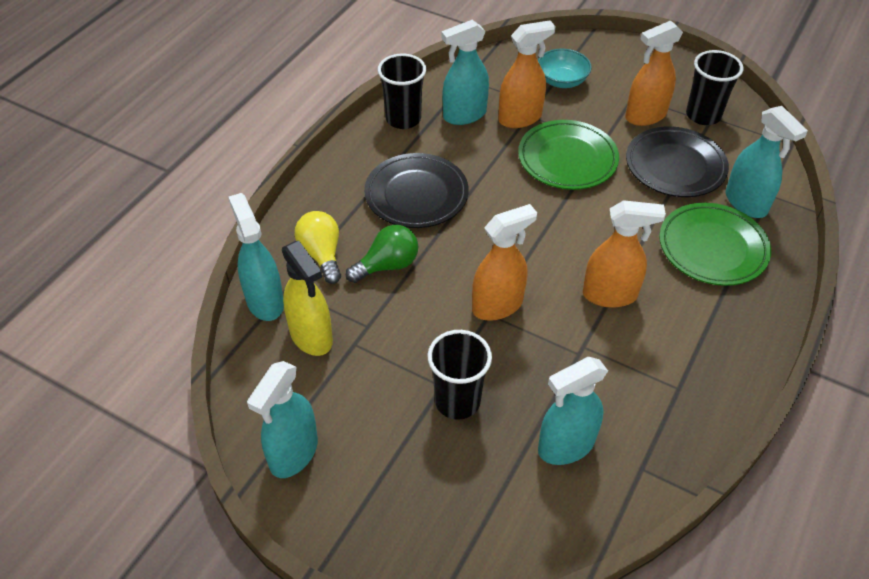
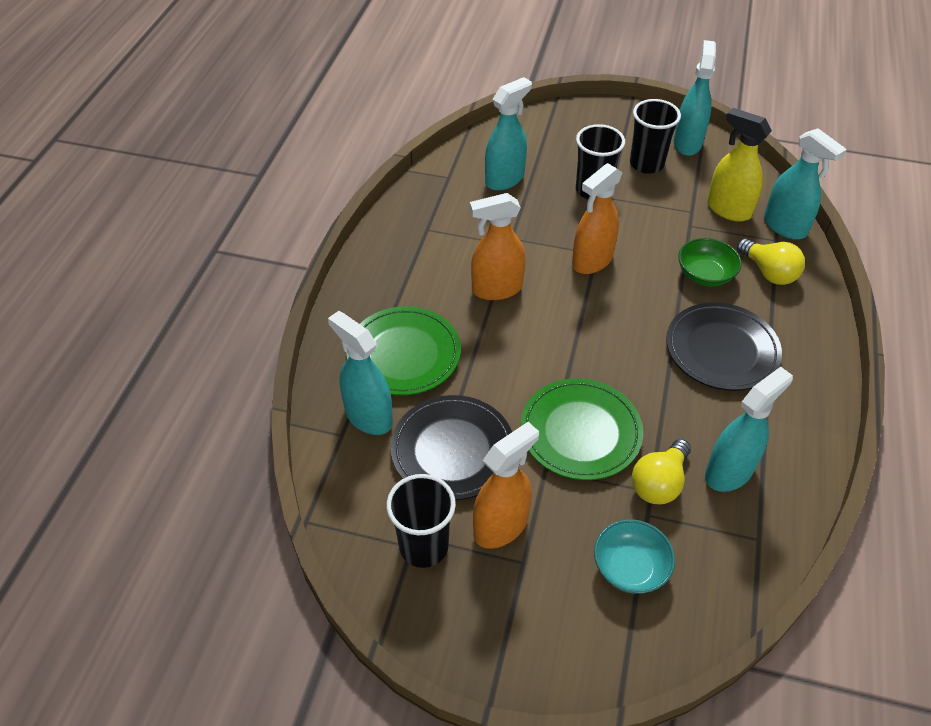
camera: 165 degrees right, 0 degrees up
green light bulb [346,225,418,283] -> green bowl [678,238,742,287]
black cup [378,54,426,129] -> black cup moved to [630,99,681,174]
orange spray bottle [498,20,556,128] -> yellow light bulb [632,439,691,504]

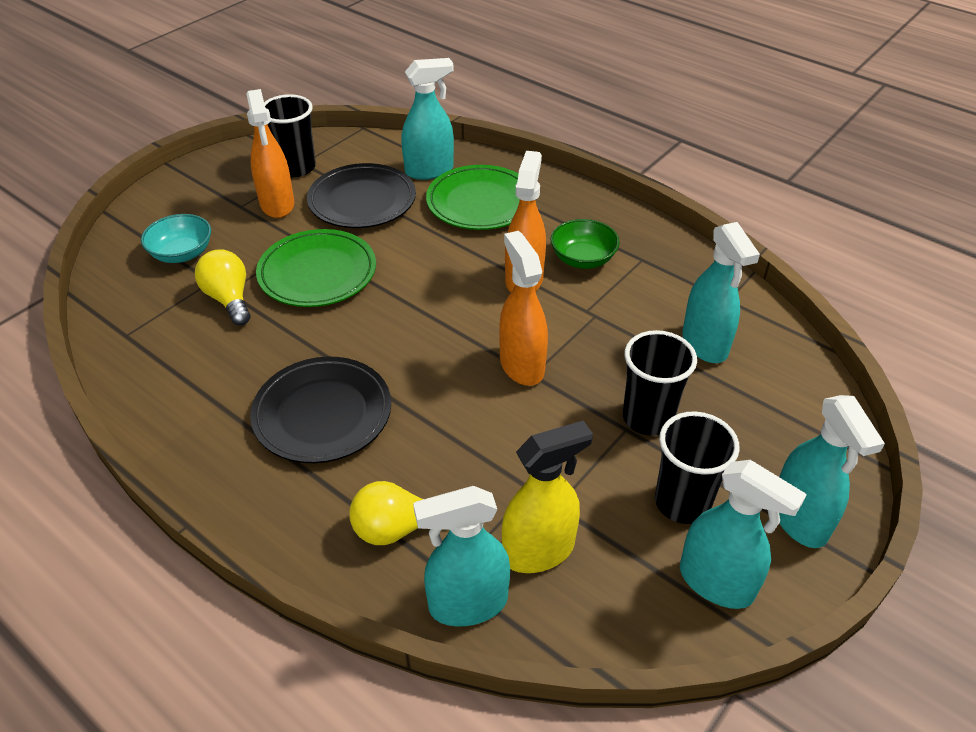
camera: 115 degrees right, 5 degrees down
green bowl [678,238,742,287] -> green bowl moved to [551,219,620,269]
turquoise spray bottle [705,367,793,492] -> turquoise spray bottle moved to [779,395,885,548]

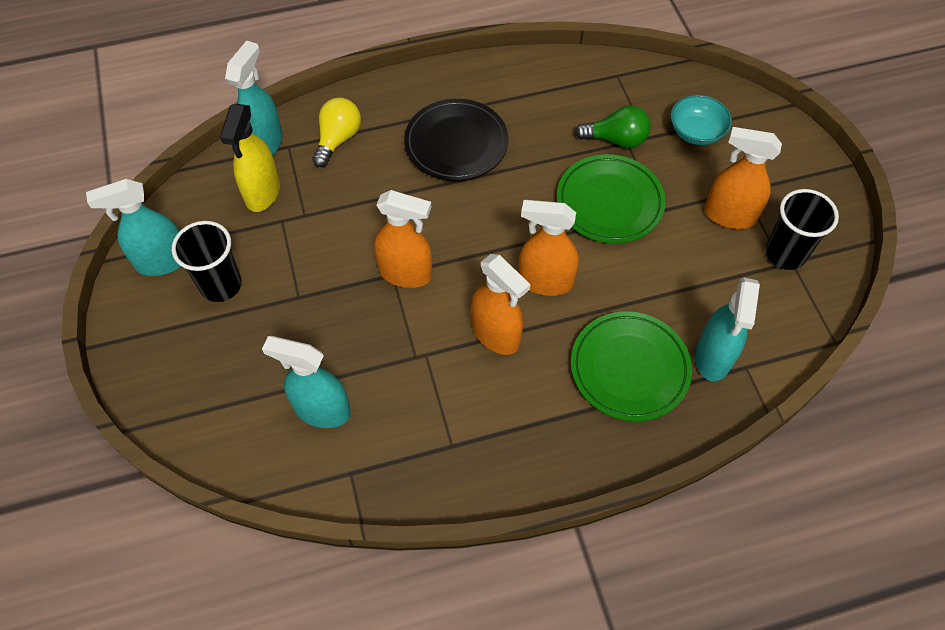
camera: 125 degrees right, 15 degrees up
yellow light bulb [195,249,250,325] -> green light bulb [575,105,651,148]
black plate [307,163,416,228] -> none
green bowl [551,219,620,269] -> none
black cup [623,330,697,436] -> none
turquoise spray bottle [779,395,885,548] -> none
none -> orange spray bottle [519,200,579,296]

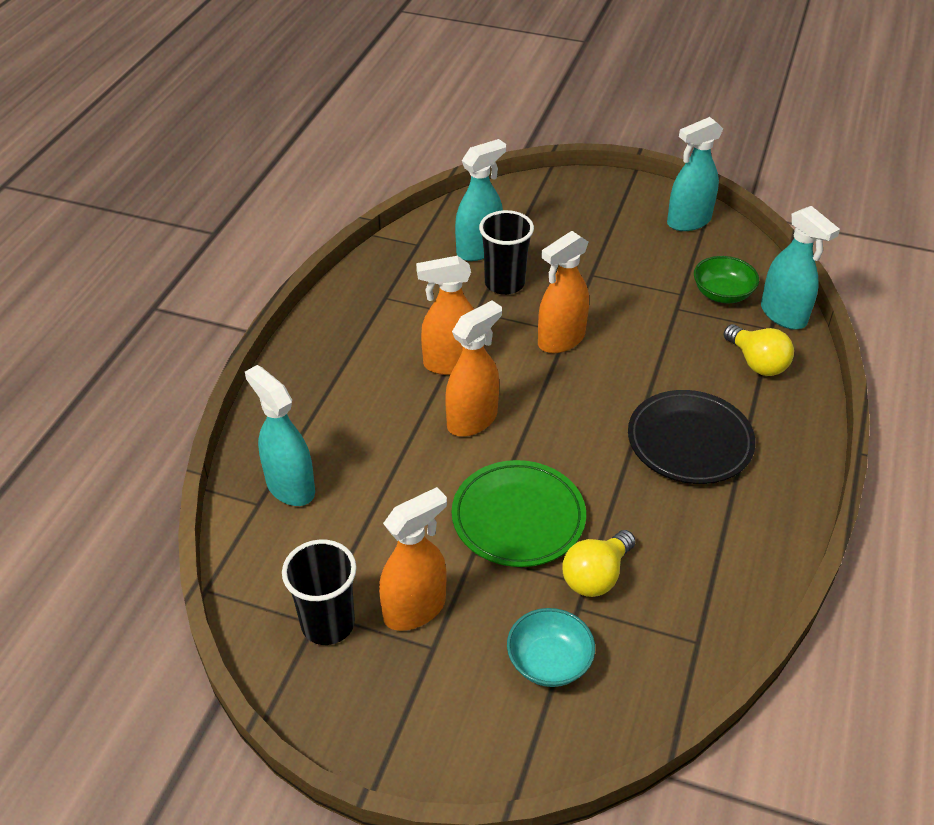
camera: 125 degrees right, 15 degrees down
turquoise spray bottle [86,179,181,276] -> turquoise spray bottle turned 135 degrees counterclockwise [667,117,723,231]
black cup [172,221,242,302] -> black cup moved to [479,210,534,295]
yellow spray bottle [220,104,280,212] -> green bowl [694,256,759,303]
green plate [571,311,692,421] -> none
green light bulb [575,105,651,148] -> yellow light bulb [563,530,636,597]

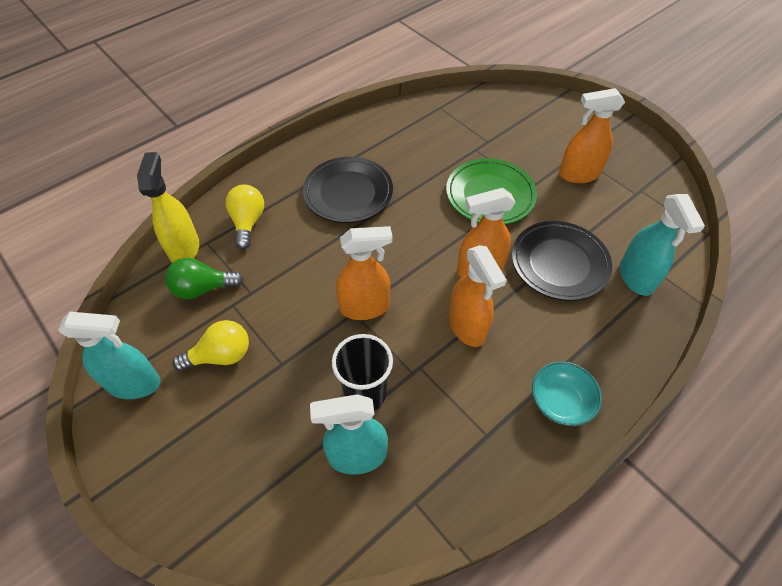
camera: 150 degrees left, 10 degrees up
black cup [282,539,357,645] -> none
orange spray bottle [416,256,474,375] -> orange spray bottle turned 45 degrees clockwise [449,245,507,347]
turquoise bowl [507,608,595,687] -> turquoise bowl moved to [532,361,602,426]
yellow light bulb [563,530,636,597] -> yellow light bulb moved to [172,320,249,372]
green bowl [694,256,759,303] -> green light bulb [165,258,244,299]
turquoise spray bottle [761,206,840,330] -> yellow spray bottle [137,152,199,263]
none -> black plate [512,221,612,301]

